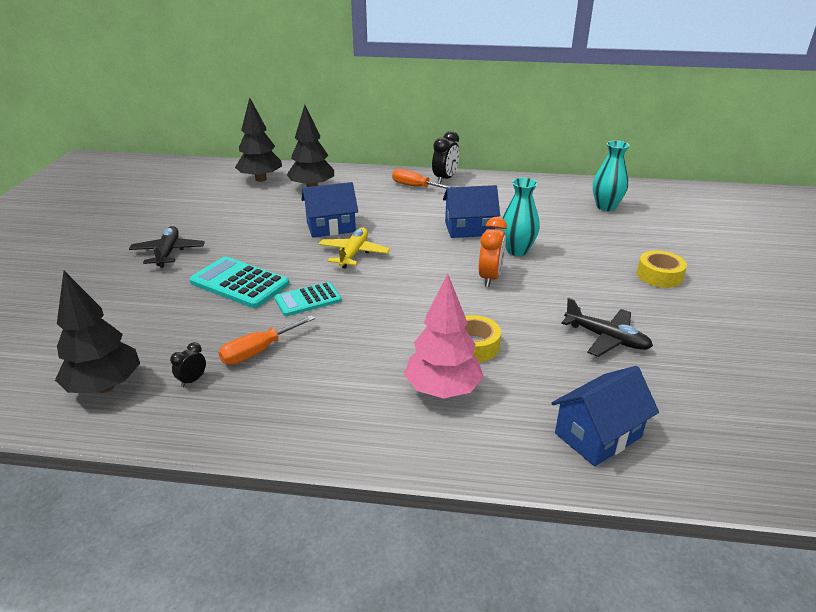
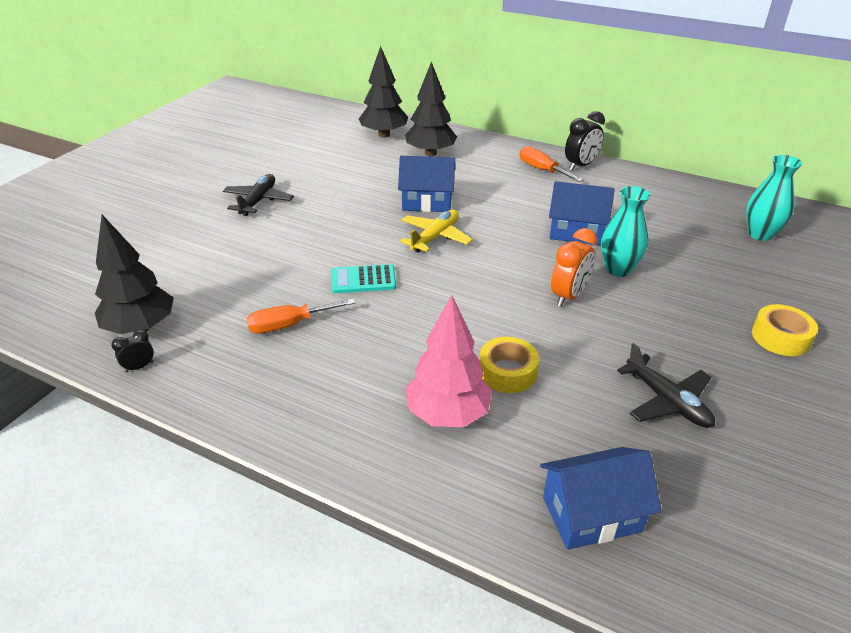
camera: 20 degrees right, 5 degrees up
black clock [170,342,206,387] -> black clock moved to [111,330,154,372]
turquoise calculator [189,257,289,308] -> none

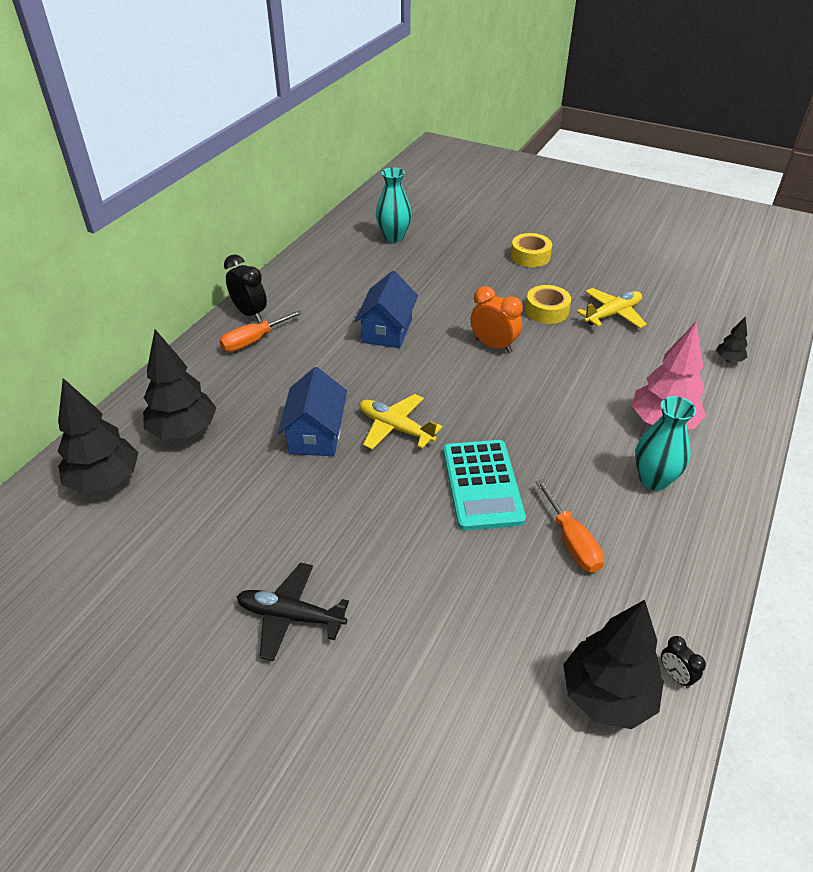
camera: 90 degrees left, 5 degrees up
turquoise calculator [331,264,396,293] -> turquoise calculator [443,440,526,531], size x1.55
yellow tape [480,337,539,393] -> yellow tape moved to [525,285,571,324]
blue house [540,447,662,550] -> black tree [716,316,748,362]
turquoise vase [601,186,651,277] -> turquoise vase moved to [635,396,696,491]
black plane [617,343,715,428] -> yellow plane [576,288,647,328]

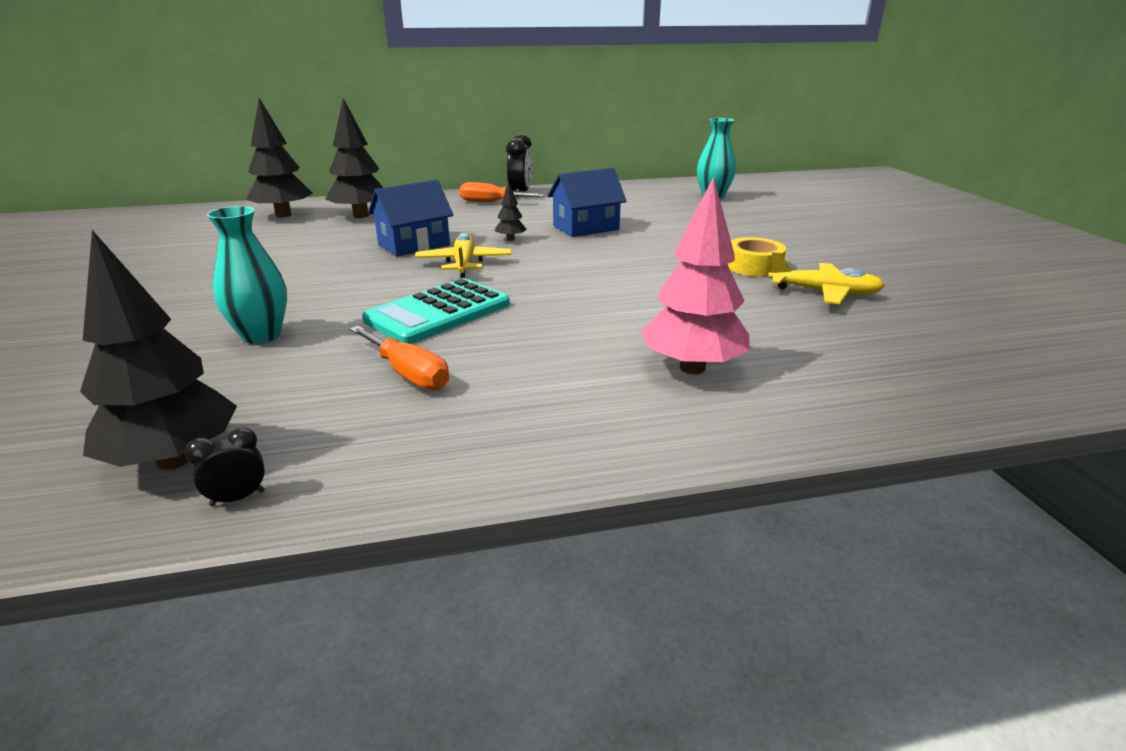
camera: 50 degrees right, 15 degrees down
black plane [237,563,349,661] -> none
orange clock [470,286,523,353] -> none
yellow tape [511,233,552,267] -> none
orange screwdriver [535,479,604,572] -> orange screwdriver turned 75 degrees counterclockwise [350,326,449,390]
turquoise vase [635,396,696,491] -> turquoise vase moved to [206,206,287,344]
black clock [661,636,706,689] -> black clock turned 45 degrees clockwise [185,427,265,506]
black tree [716,316,748,362] -> black tree moved to [494,182,527,241]

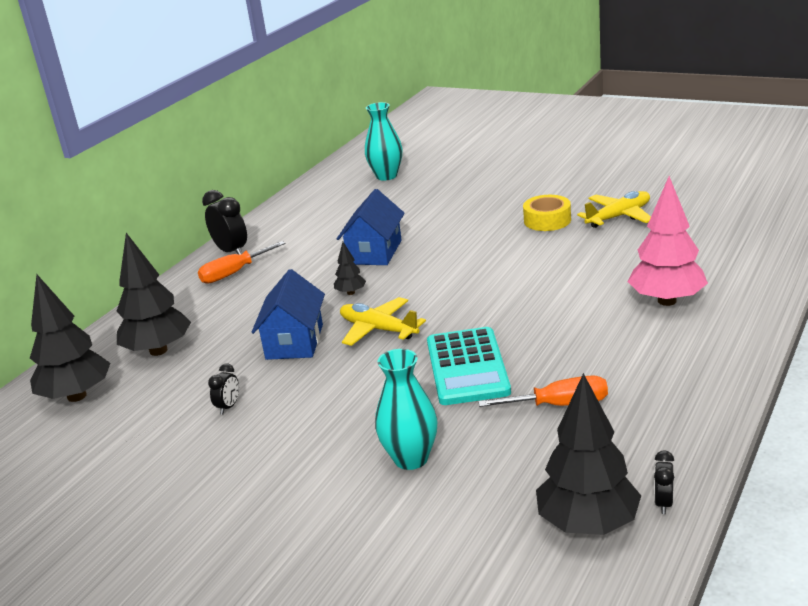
camera: 45 degrees left, 0 degrees up
none -> black clock [208,363,239,415]

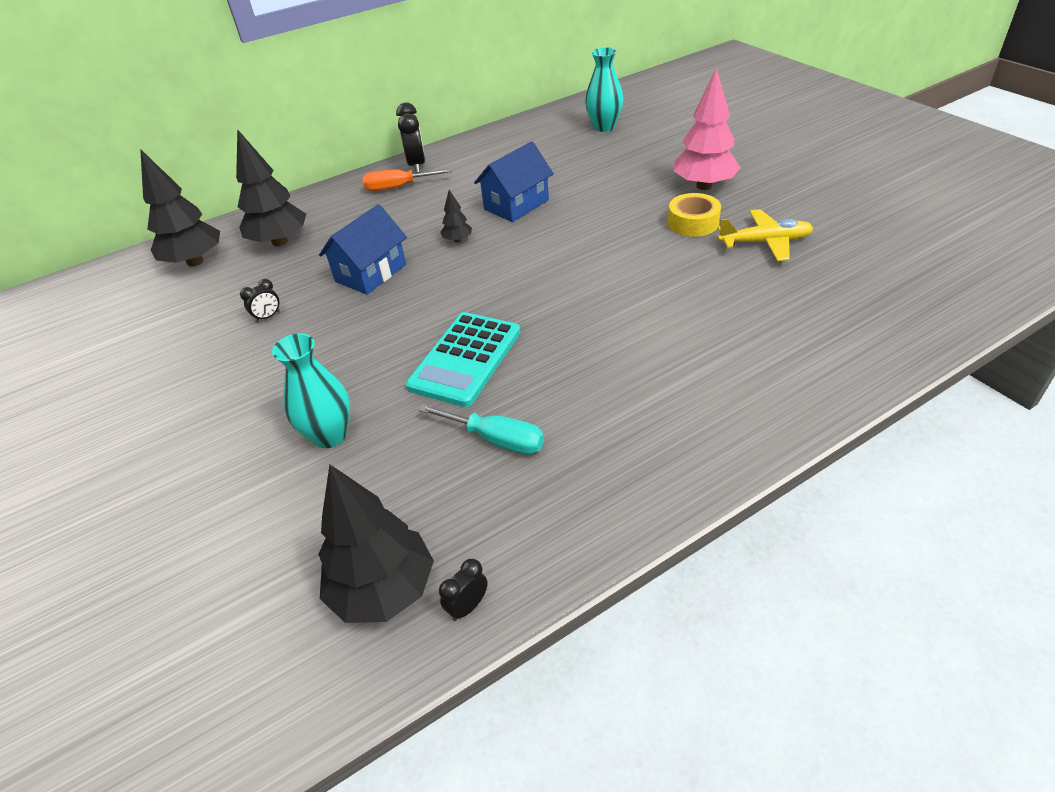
camera: 30 degrees right, 15 degrees up
yellow plane [340,297,426,346] -> none
orange screwdriver [478,376,608,407] -> turquoise screwdriver [418,404,544,455]
pink tree [628,176,708,306] -> pink tree moved to [673,68,741,190]

